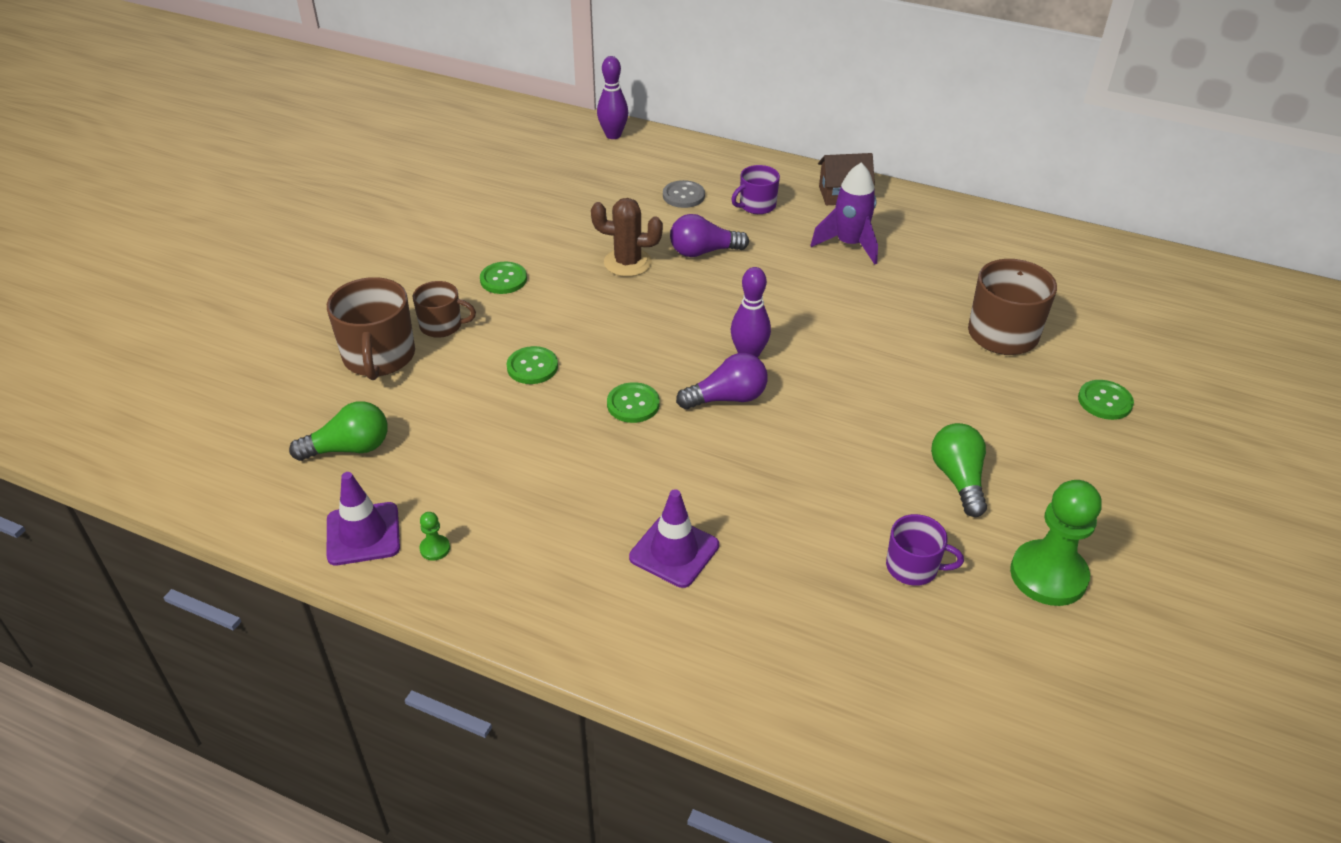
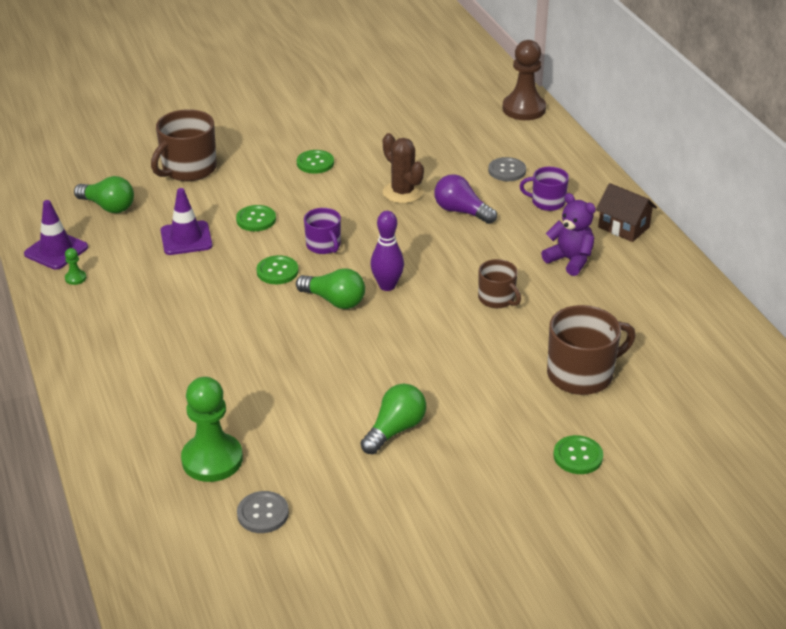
camera: 45 degrees right, 5 degrees down
brown mug [413,281,476,338] -> brown mug moved to [478,259,521,308]
purple bowling pin [597,56,628,139] -> brown pawn [502,40,546,120]
purple traffic cone [629,489,719,588] -> purple traffic cone moved to [161,188,213,255]
purple light bulb [676,353,768,410] -> green light bulb [296,268,365,309]
purple rocket [810,163,878,265] -> purple teddy bear [541,193,596,276]
purple mug [886,514,964,586] -> purple mug moved to [304,208,341,254]
green pawn [1010,480,1101,606] -> green pawn moved to [181,377,243,482]
none -> grey button [237,491,289,533]

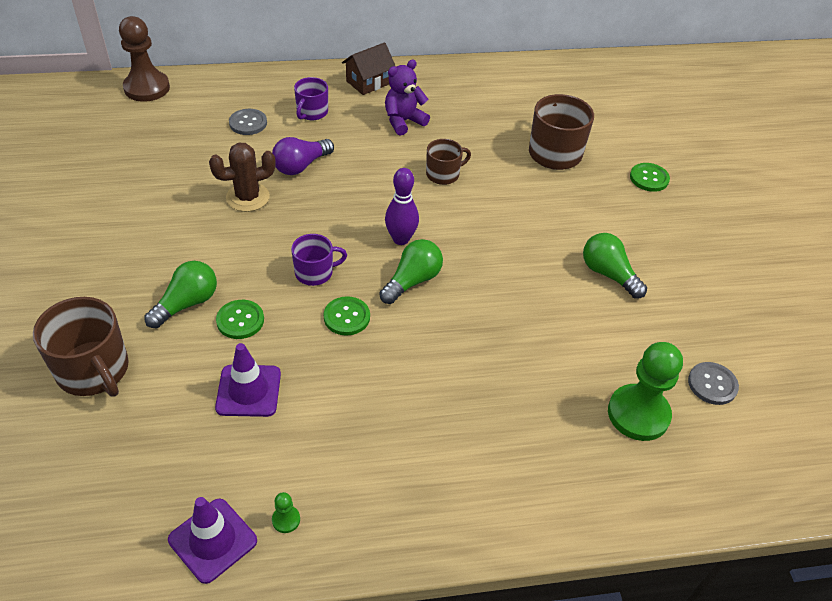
camera: 80 degrees left, 10 degrees up
green light bulb [74,176,134,213] -> green light bulb moved to [144,261,217,329]
green button [297,150,334,174] -> none

